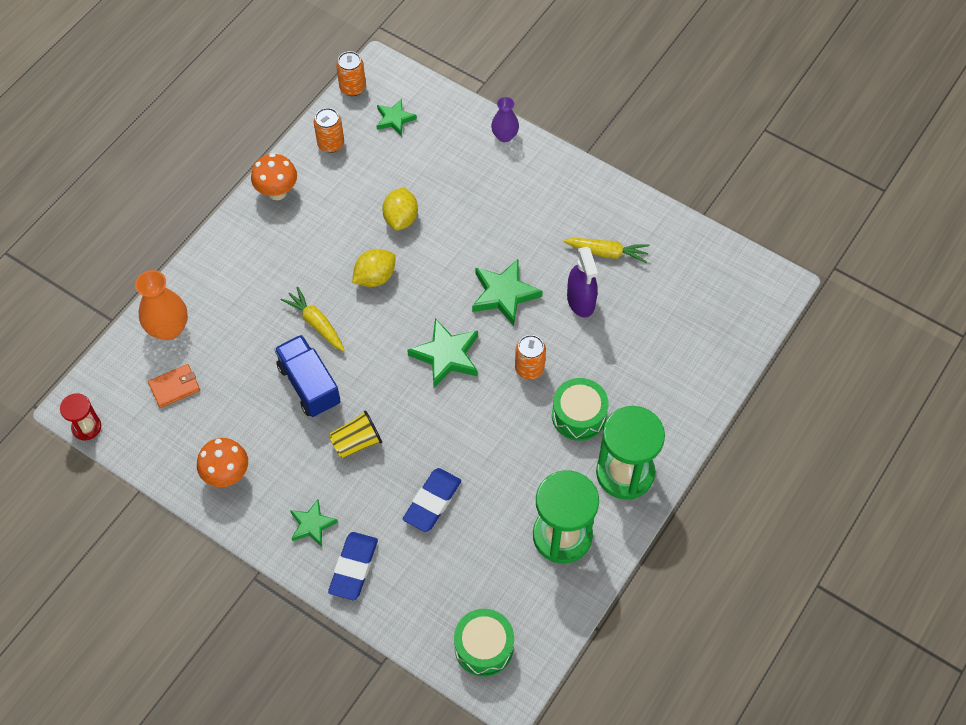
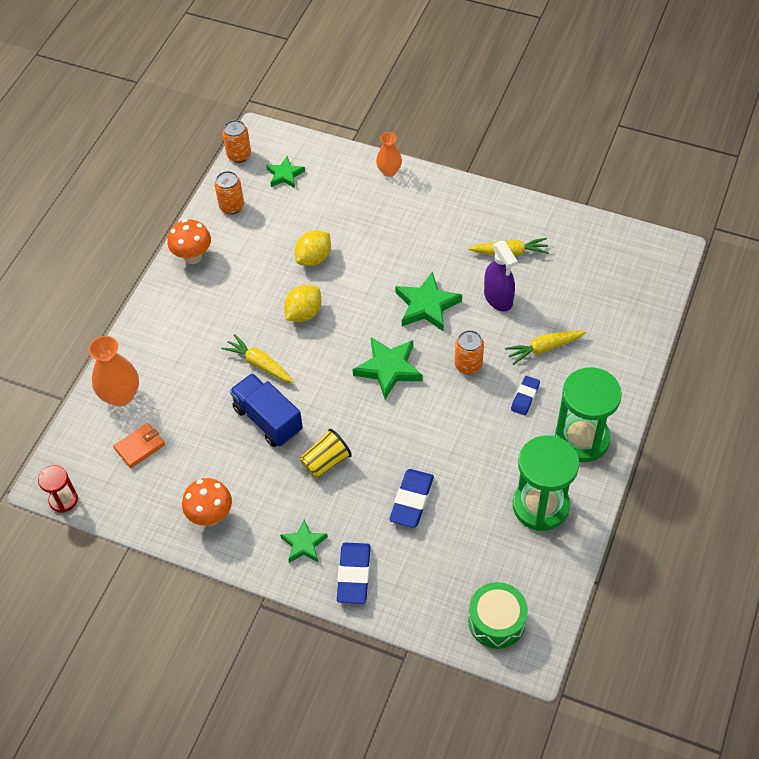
camera: 10 degrees left, 5 degrees down
yellow lemon [382,187,418,231] -> yellow lemon turned 45 degrees clockwise [295,230,331,266]
purple vase [491,97,519,142] -> orange vase [376,132,402,177]
green drum [552,378,608,441] -> blue eraser [511,376,540,415]
none -> yellow carrot [505,330,586,365]

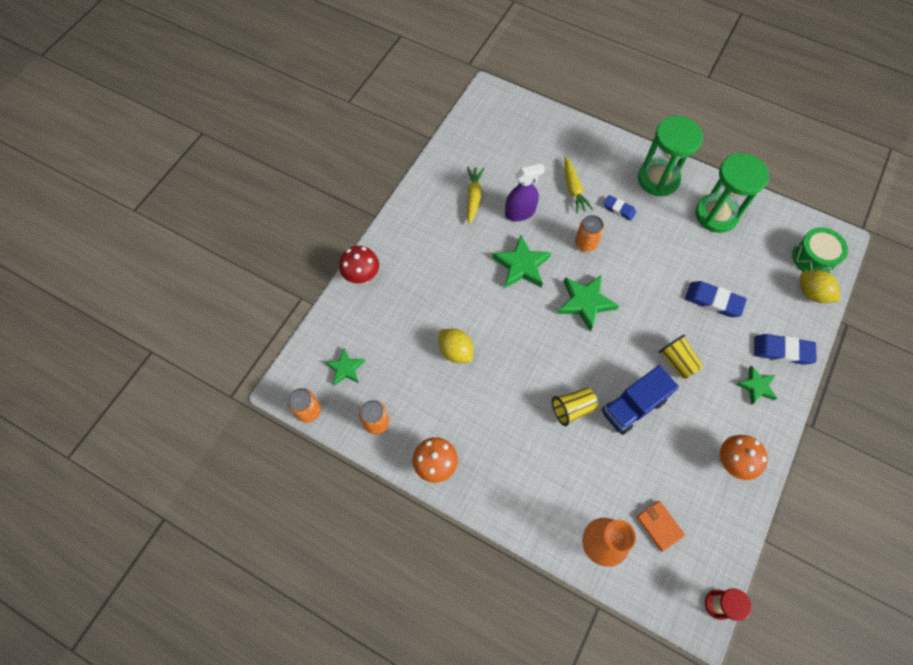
camera: 85 degrees left, 10 degrees up
yellow carrot [221,334,294,383] -> yellow cup [552,388,598,426]
yellow lemon [284,285,321,322] -> yellow lemon moved to [800,270,840,303]
orange vase [376,132,402,177] -> red mushroom [339,246,379,284]

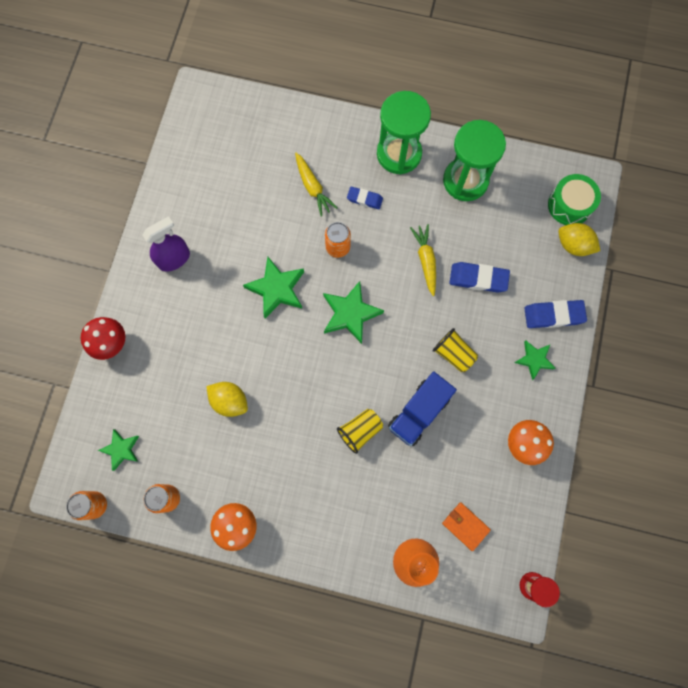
camera: 15 degrees left, 10 degrees up
yellow carrot [467,167,484,224] -> yellow carrot moved to [410,224,436,296]
purple spray bottle [505,164,545,221] -> purple spray bottle moved to [142,216,190,271]

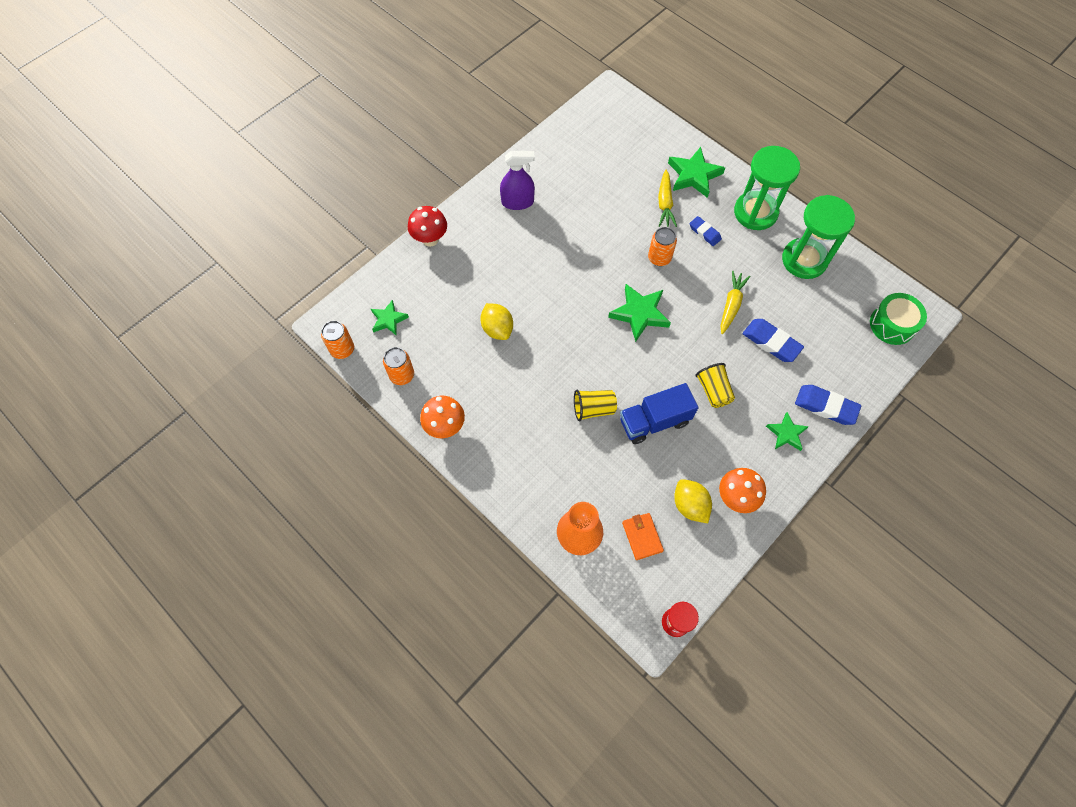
camera: 30 degrees right, 10 degrees down
green star [243,257,304,318] -> green star moved to [668,147,725,198]
yellow lemon [558,223,600,256] -> yellow lemon moved to [674,479,712,523]

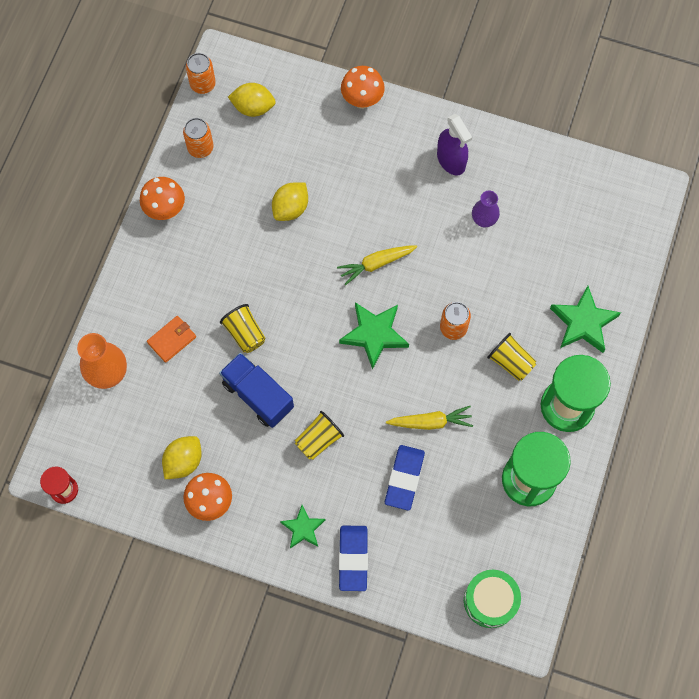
camera: 65 degrees right, 5 degrees up
green star [371,300,409,336] -> yellow lemon [228,83,276,117]
red mushroom [408,206,447,247] -> orange mushroom [341,66,385,109]
orange wallet [622,513,664,560] -> orange wallet moved to [147,316,196,363]
yellow carrot [658,170,677,227] -> yellow carrot moved to [337,245,417,285]
blue eraser [690,216,722,246] -> yellow cup [487,333,537,381]
none -> purple vase [472,191,500,227]

